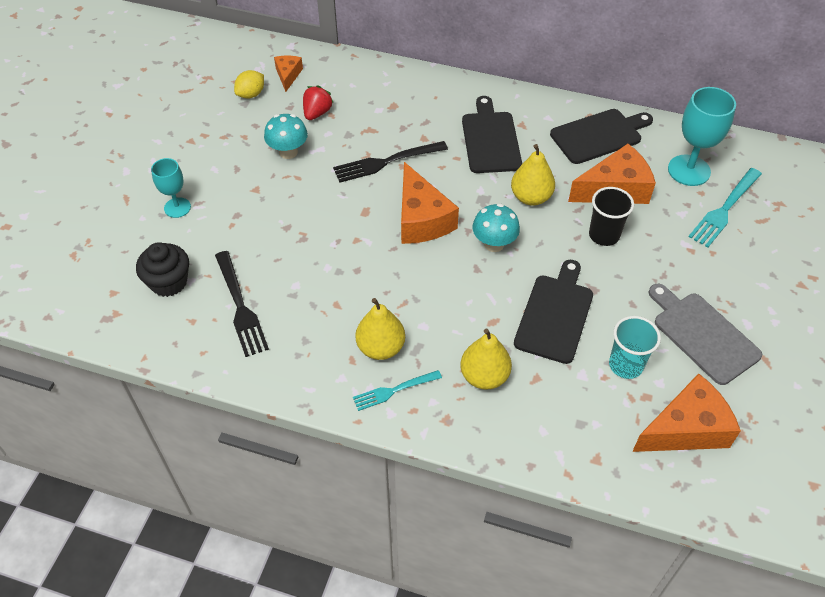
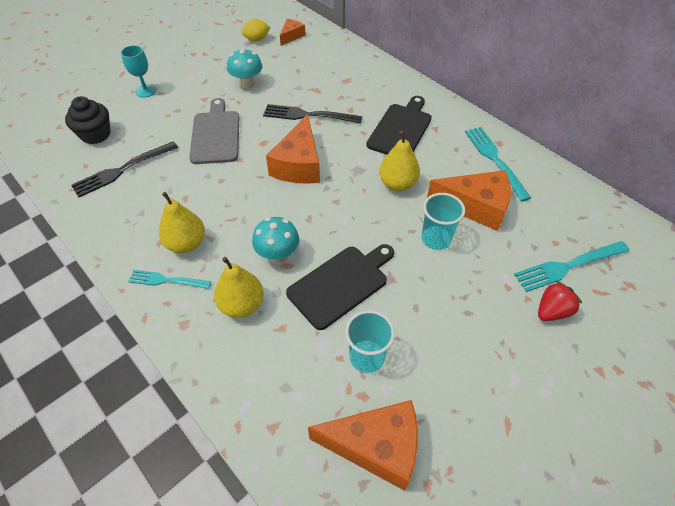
camera: 30 degrees right, 0 degrees up
black fork [215,251,269,357] -> black fork turned 45 degrees clockwise [71,141,178,197]
red strawberry [303,85,334,120] -> red strawberry moved to [538,281,582,321]
turquoise mushroom [473,203,520,252] -> turquoise mushroom moved to [252,217,299,263]
black cutting board [550,109,653,164] -> turquoise fork [465,127,531,202]
black cup [589,187,634,246] -> turquoise cup [422,193,465,250]
grey cutting board [648,284,762,385] -> grey cutting board moved to [189,98,239,164]
turquoise goblet [668,87,736,186] -> none

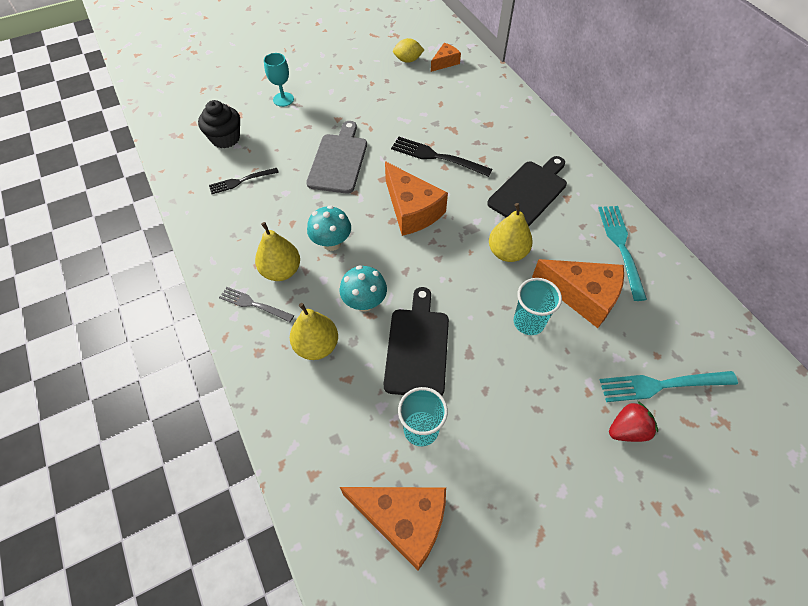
camera: 15 degrees right, 5 degrees up
black fork [71,141,178,197] -> black fork [209,168,279,194], size x0.65
turquoise fork [128,270,211,289] -> grey fork [219,287,294,322]
turquoise mushroom [227,48,262,88] -> turquoise mushroom moved to [307,205,351,251]
orange cheese [266,114,320,184] -> orange cheese turned 60 degrees counterclockwise [385,161,448,236]
black cutting board [286,244,394,330] -> black cutting board turned 60 degrees counterclockwise [384,287,449,396]

